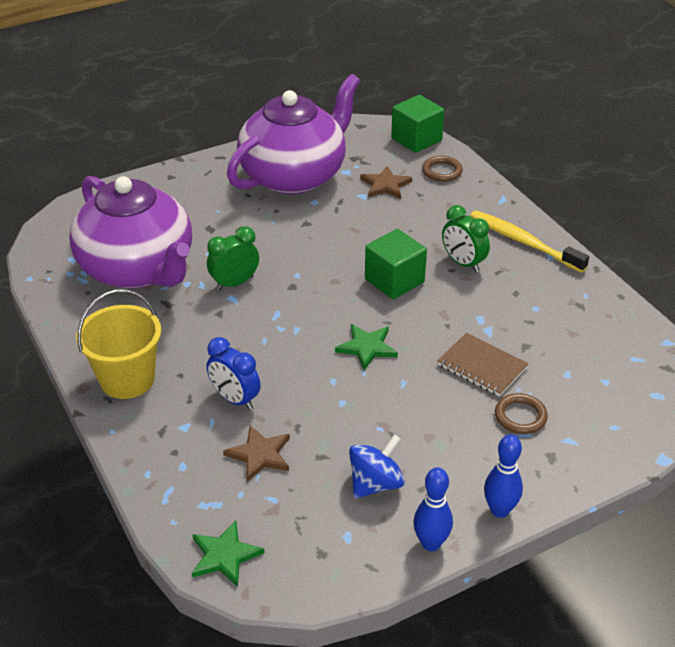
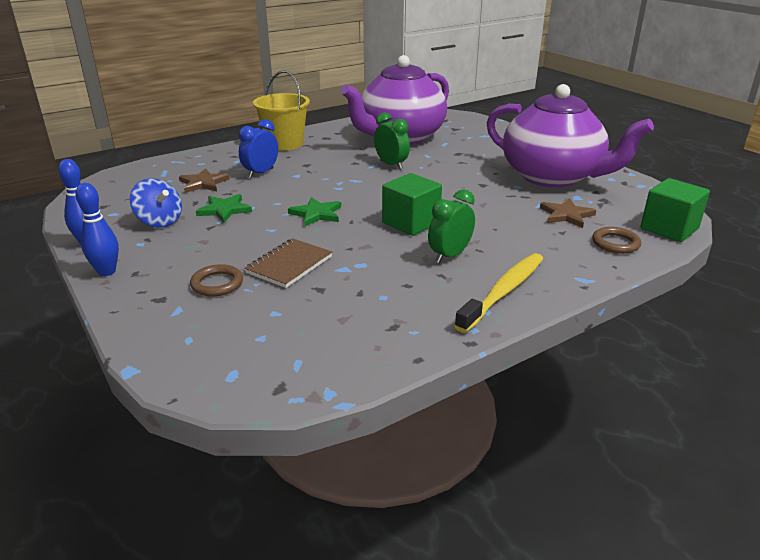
camera: 85 degrees right, 10 degrees down
green star [192,521,265,587] -> green star moved to [196,194,252,223]

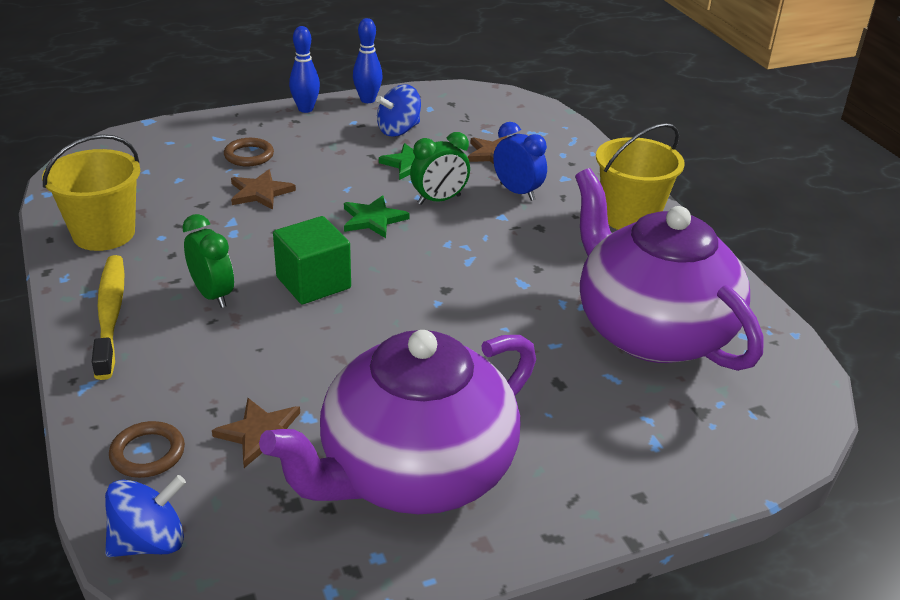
camera: 100 degrees right, 5 degrees up
brown notebook [244,238,332,288] -> brown star [231,170,296,210]
green clock [374,113,410,170] -> green clock moved to [410,132,470,205]
yellow toothbrush [455,253,543,333] -> yellow toothbrush turned 150 degrees counterclockwise [92,255,124,380]
green cube [640,178,710,242] -> blue spinning top [105,475,186,557]
none -> yellow bucket [42,134,140,251]

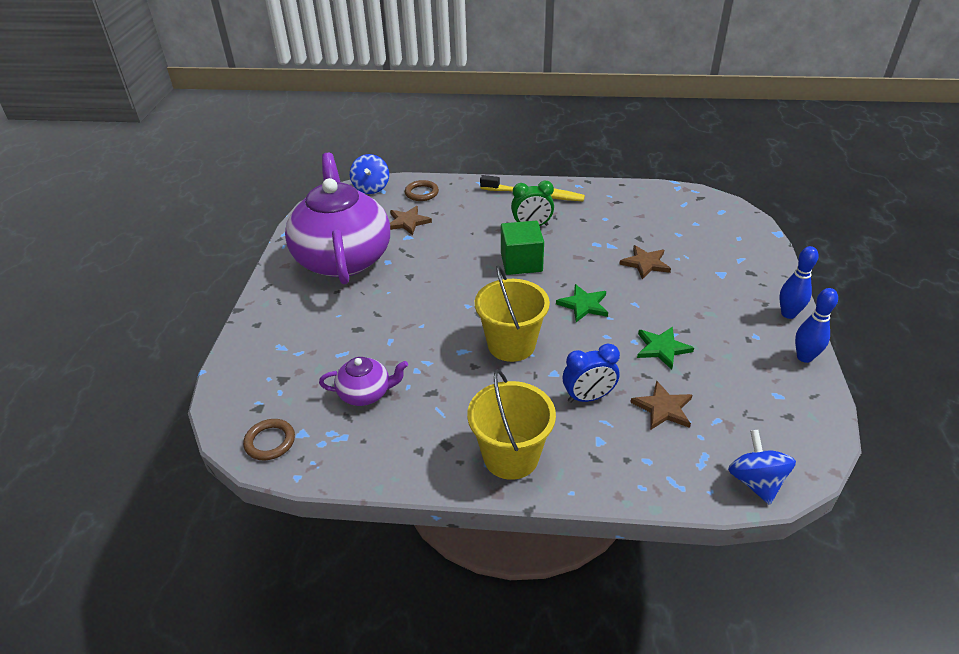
camera: 120 degrees right, 5 degrees up
yellow bucket [42,134,140,251] -> yellow bucket moved to [475,265,550,362]
brown ring [224,138,274,166] -> brown ring moved to [243,419,295,460]
blue spinning top [376,84,421,137] -> blue spinning top moved to [728,430,796,505]
green clock [410,132,470,205] -> none
purple teapot [575,168,764,371] -> purple teapot [319,357,408,406], size x0.43

